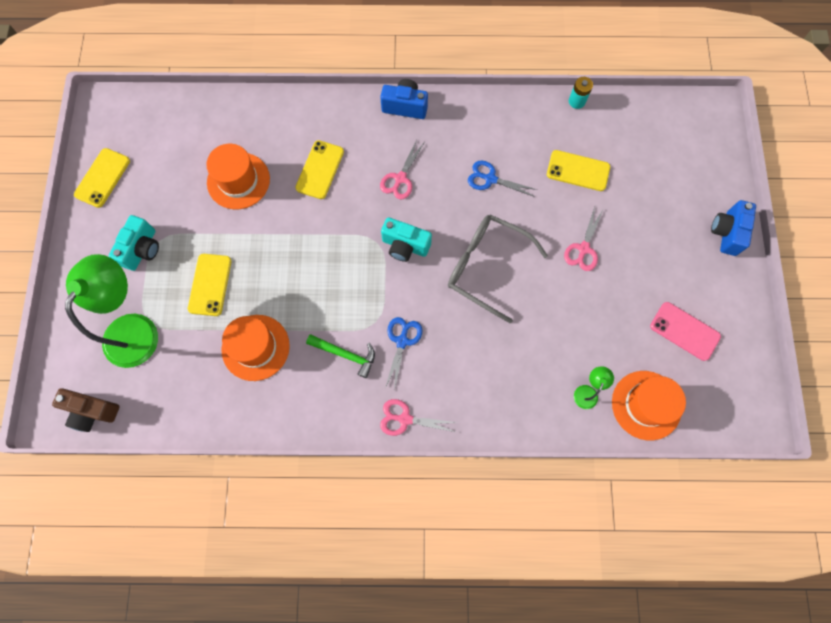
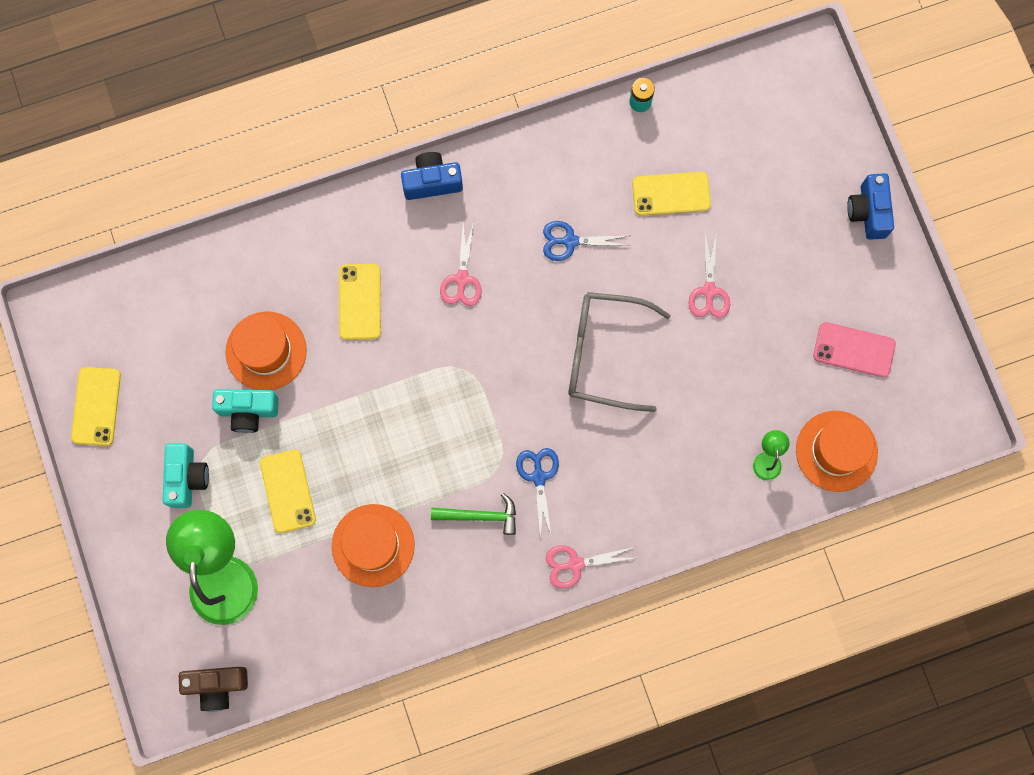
camera: 20 degrees left, 5 degrees up
turquoise camera [381,217,432,262] -> turquoise camera moved to [212,389,279,433]

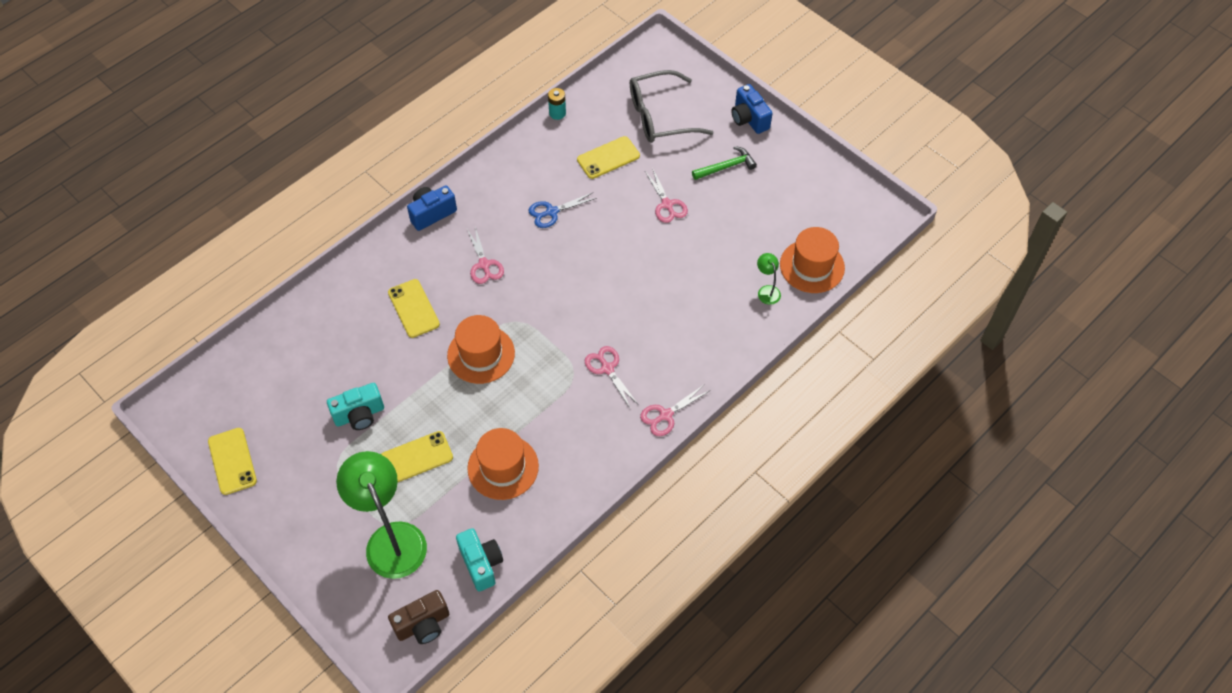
camera: 25 degrees left, 20 degrees down
turquoise camera [163,443,209,508] -> turquoise camera moved to [456,528,503,591]
orange hat [225,311,307,390] -> orange hat moved to [447,315,515,384]
yellow phone [260,450,316,533] -> yellow phone turned 75 degrees counterclockwise [381,431,453,482]
green hammer [431,493,516,535] -> green hammer moved to [692,146,757,180]
blue scissors [516,448,559,539] -> pink scissors [585,346,638,409]
grey glasses [568,292,671,412] -> grey glasses moved to [630,70,714,143]
pink phone [813,322,896,377] -> none

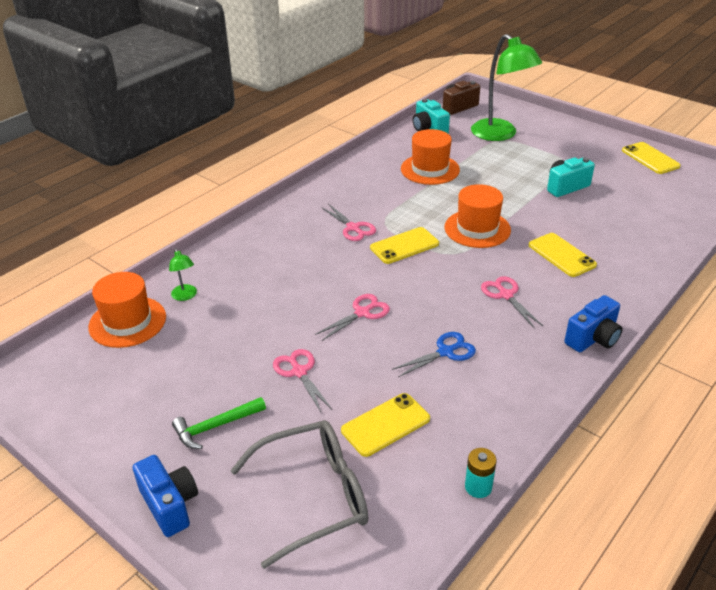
camera: 175 degrees right, 20 degrees down
yellow phone [381,431,453,482] -> yellow phone moved to [370,227,439,264]
pink scissors [640,385,709,436] -> pink scissors moved to [315,294,390,341]

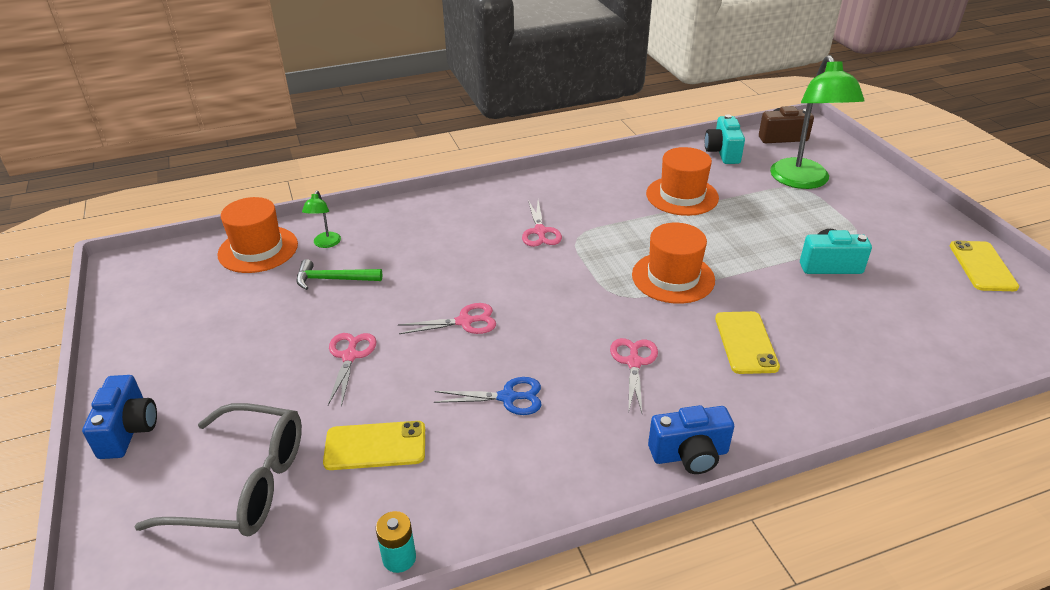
camera: 30 degrees right, 0 degrees up
green hammer [172,397,266,449] -> green hammer moved to [296,259,382,290]
yellow phone [370,227,439,264] -> none

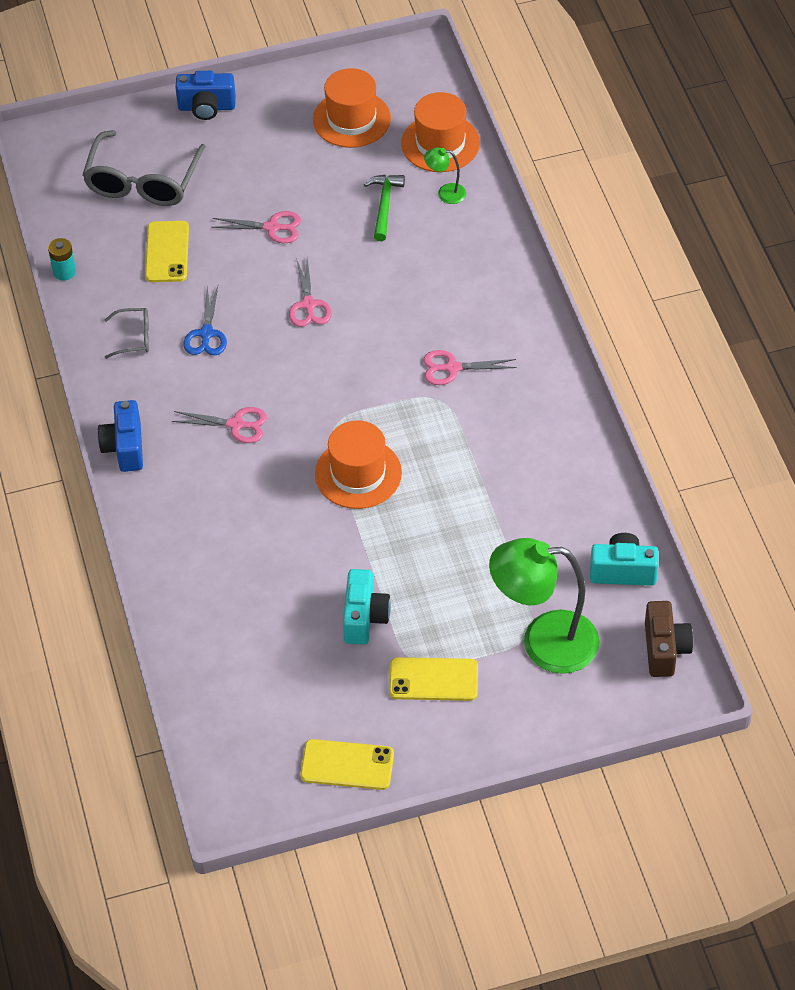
camera: 95 degrees right, 15 degrees up
orange hat [646,147,719,216] -> orange hat moved to [313,68,391,148]
yellow phone [715,311,780,374] -> yellow phone moved to [389,657,478,701]
none -> grey glasses [105,308,149,359]

